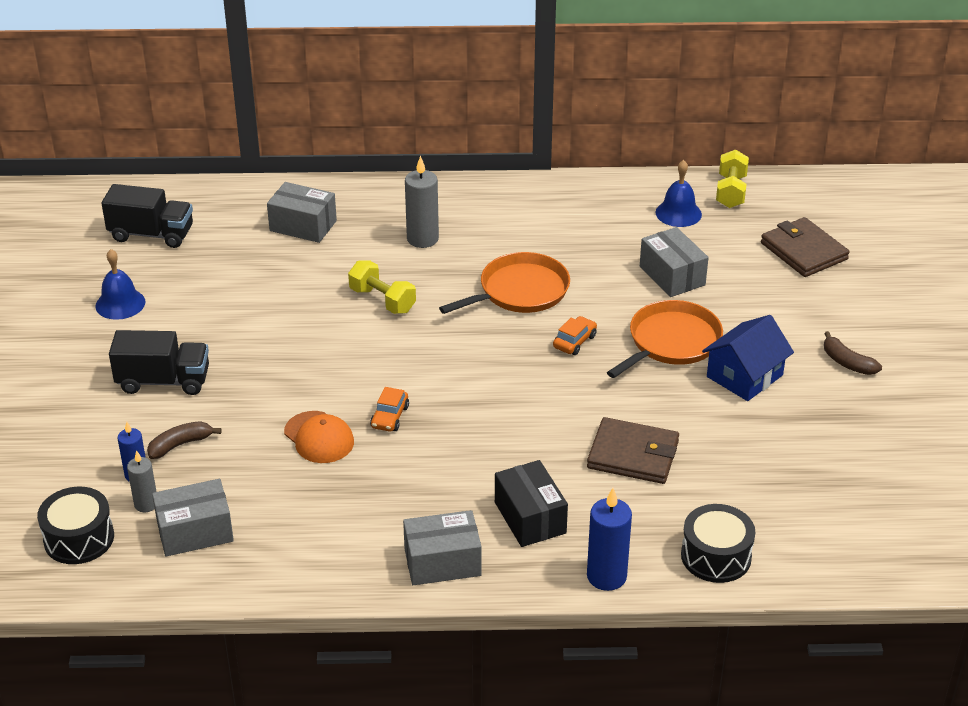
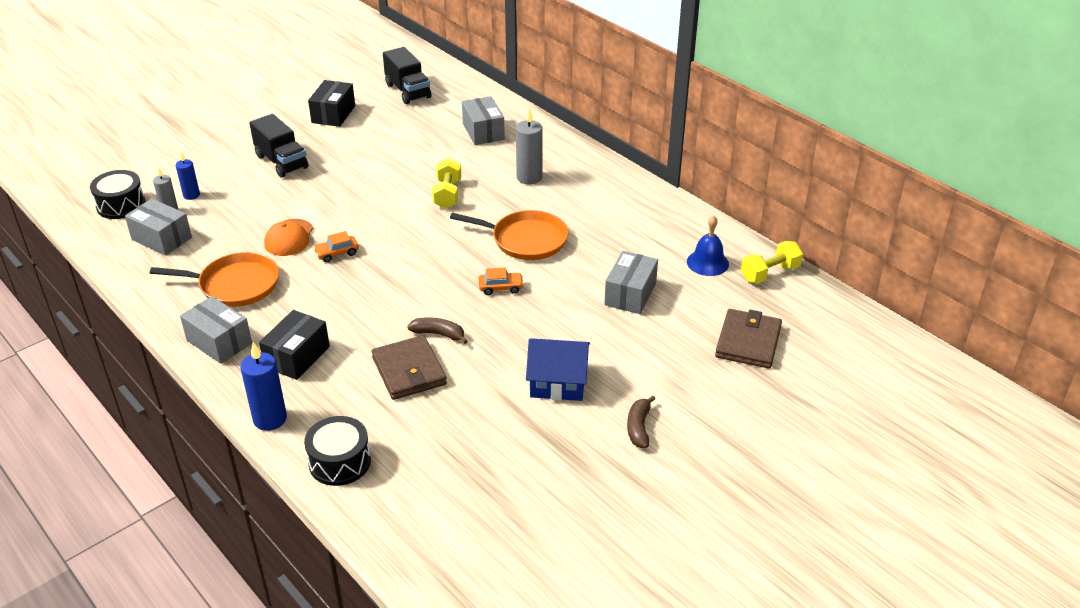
camera: 50 degrees right, 0 degrees up
blue bell [95,249,145,320] -> black box [308,80,355,127]
brown banana [147,421,221,459] -> brown banana moved to [407,317,468,344]
orange pan [607,300,723,378] -> orange pan moved to [150,252,279,307]

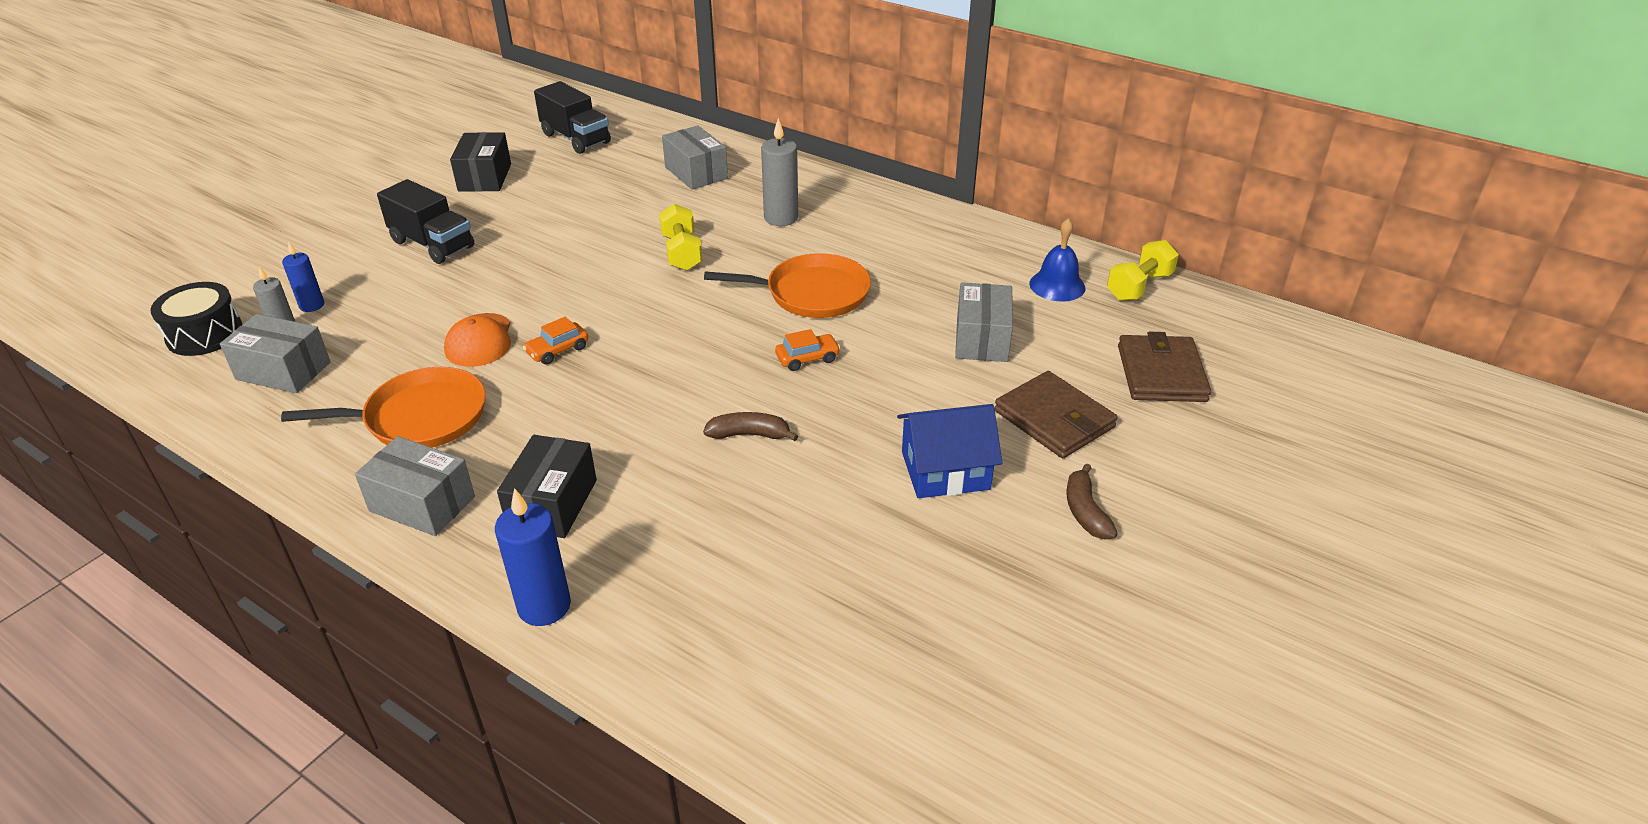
camera: 15 degrees left, 0 degrees up
black drum [304,416,371,486] -> none
brown wallet [372,335,447,400] -> brown wallet moved to [994,371,1118,458]

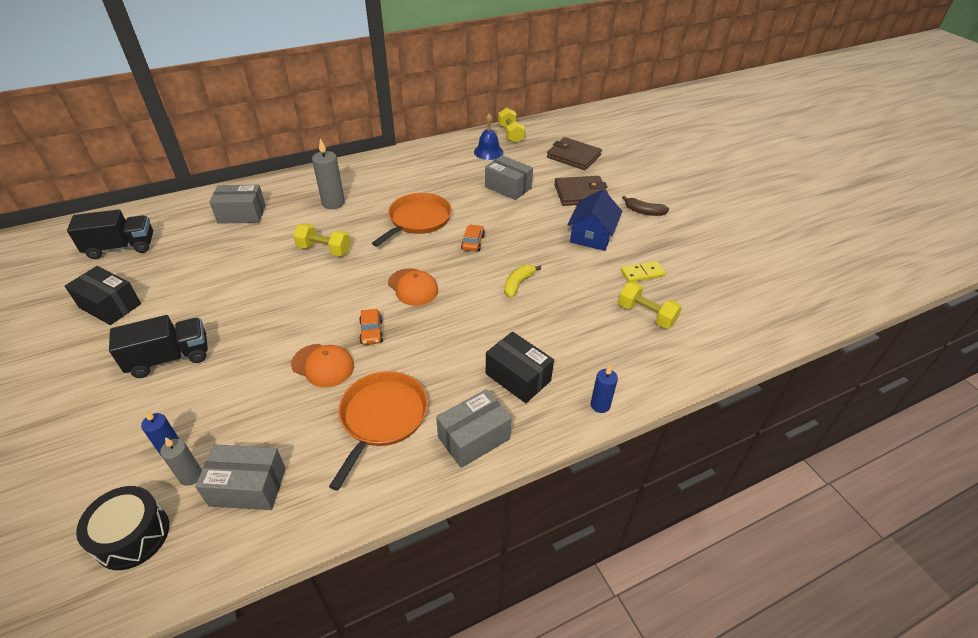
camera: 60 degrees left, 5 degrees up
grey box [220,314,331,393] -> grey box turned 45 degrees clockwise [195,444,286,510]
blue candle [495,488,571,626] -> blue candle [591,366,618,413], size x0.62
brown banana [703,412,798,441] -> yellow banana [504,265,541,298]
none -> orange cap [388,268,438,306]
none -> yellow dumbbell [618,282,682,329]
none -> yellow domino [621,261,666,282]

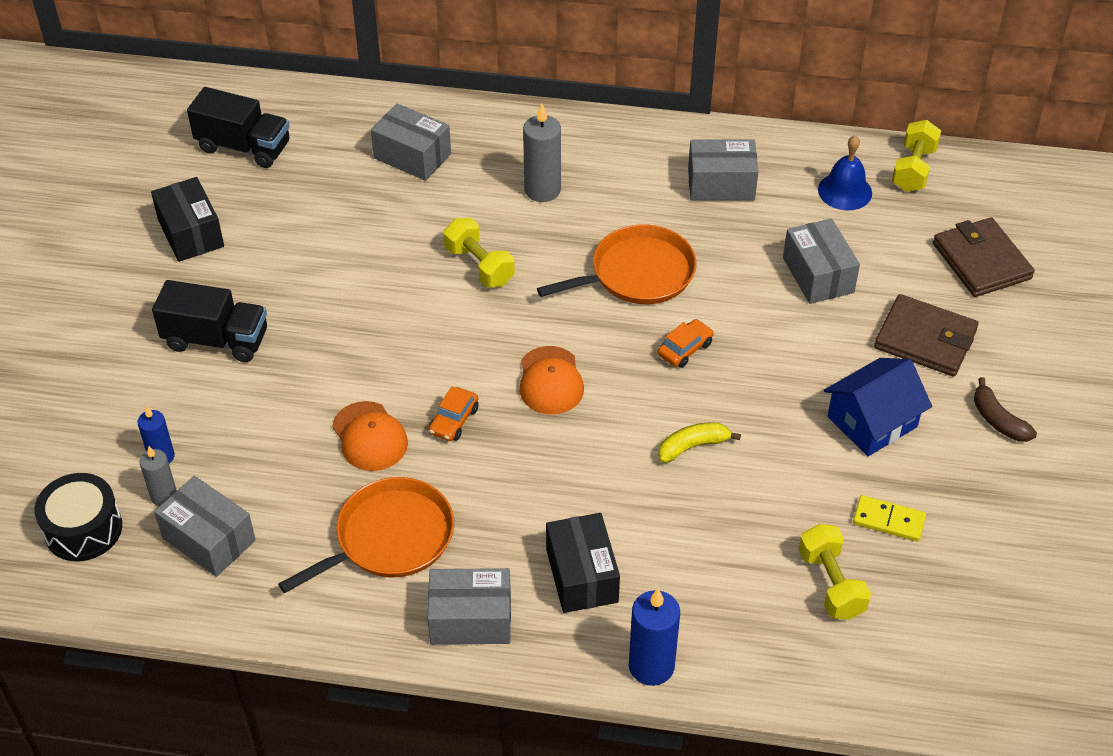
camera: 35 degrees right, 5 degrees up
blue candle [591,366,618,413] -> blue candle [629,588,680,686], size x1.61
none -> grey box [688,140,759,201]

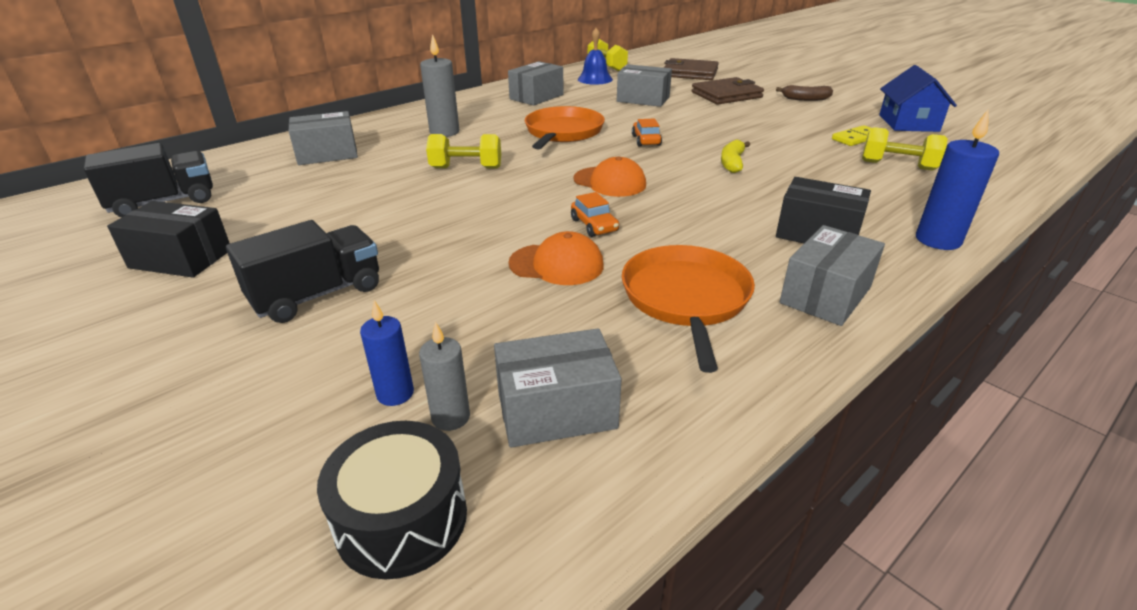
camera: 50 degrees left, 15 degrees down
blue house [824,358,932,456] -> blue house moved to [879,65,957,132]

